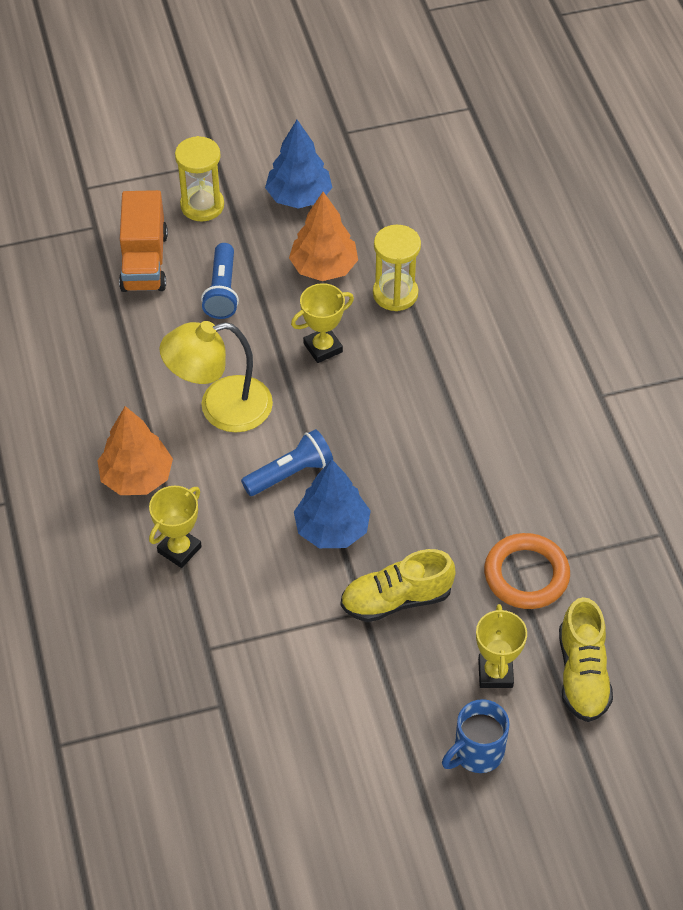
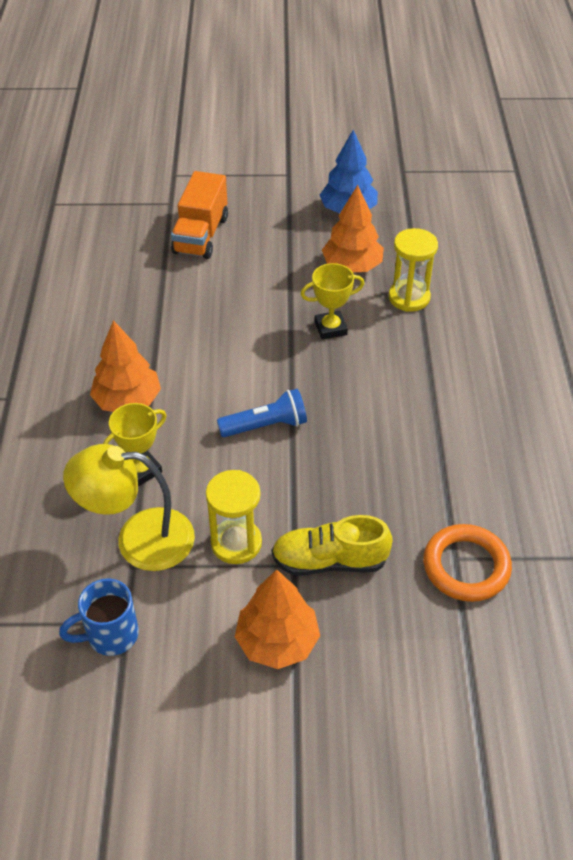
camera: 15 degrees right, 5 degrees down
yellow lamp [160,321,273,433] -> yellow lamp moved to [63,444,195,571]
yellow hourglass [175,136,224,221] -> yellow hourglass moved to [206,470,262,564]
blue flashlight [201,243,239,319] -> none
blue tree [294,459,371,548] -> none
blue mug [442,699,510,773] -> blue mug moved to [59,578,139,656]
yellow trophy [476,604,527,688] -> none
yellow shoe [559,597,613,722] -> none
none -> orange tree [235,569,320,669]

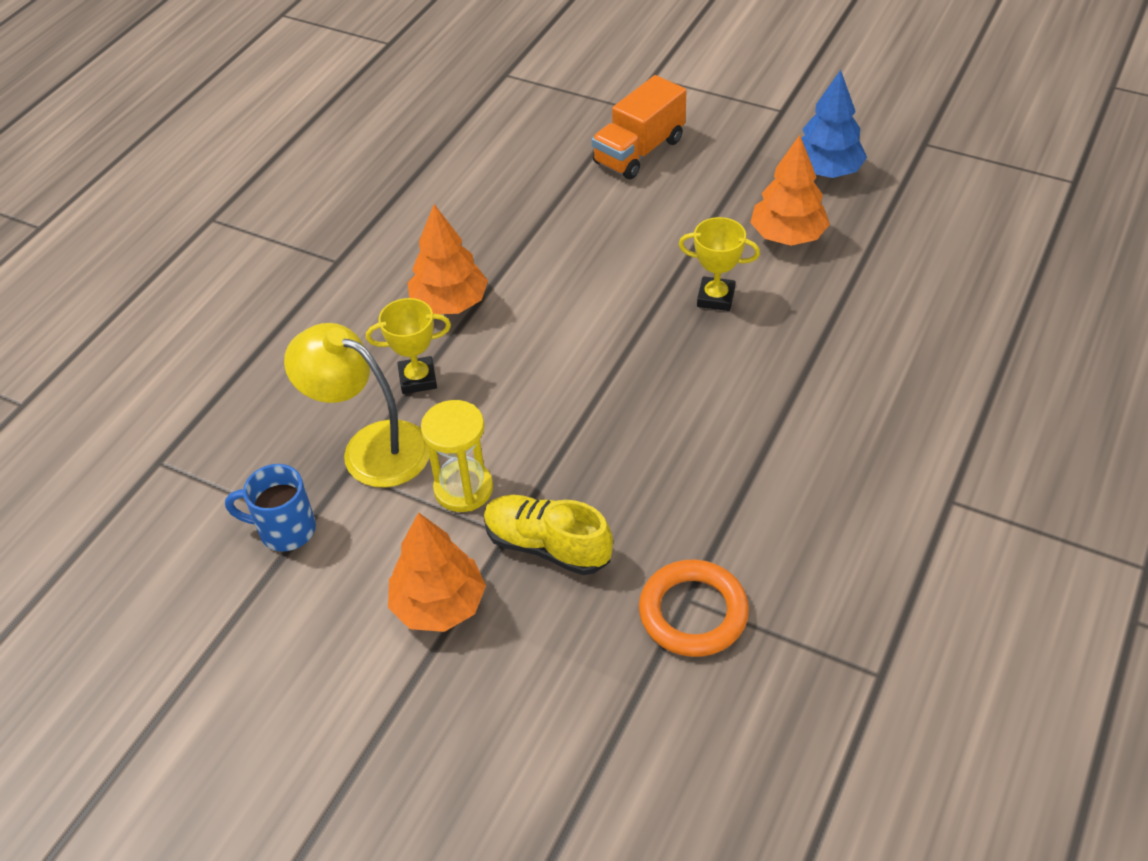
camera: 30 degrees right, 0 degrees up
blue flashlight [217,389,307,437] -> none
yellow hourglass [389,228,438,312] -> none

